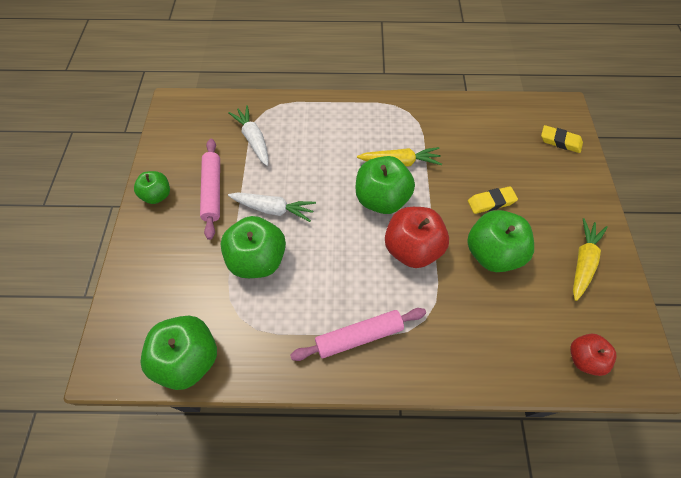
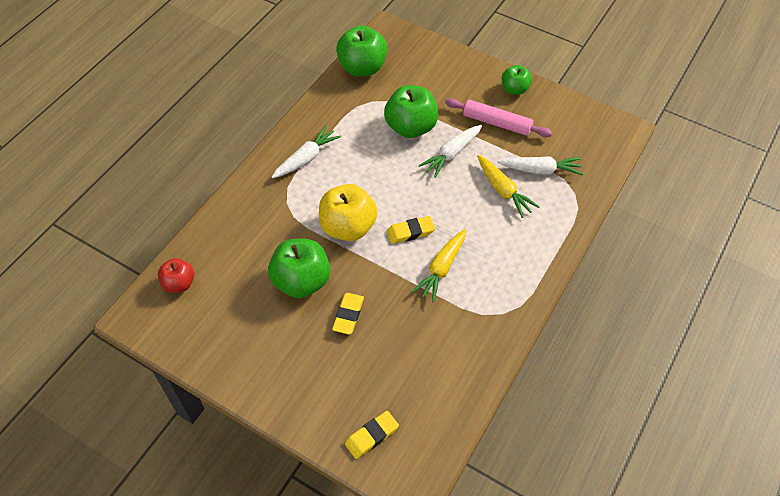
camera: 120 degrees right, 5 degrees down
pink rolling pin [290,308,426,361] -> white carrot [272,125,341,178]
green apple [356,156,415,214] -> yellow eraser [387,216,435,244]
red apple [385,207,449,268] -> yellow apple [319,184,378,241]
yellow carrot [573,218,608,301] -> yellow carrot moved to [477,155,540,218]

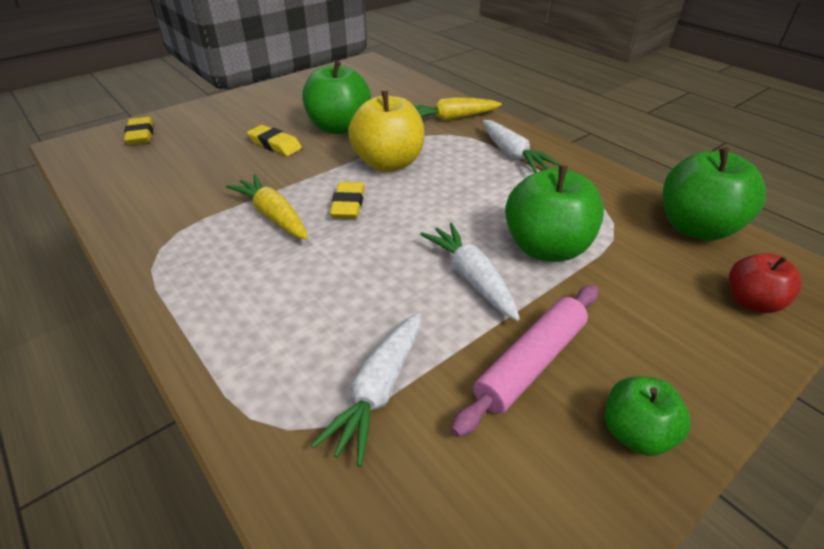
camera: 110 degrees right, 15 degrees down
red apple [158,258,194,293] -> red apple moved to [729,253,802,313]
yellow carrot [477,155,540,218] -> yellow carrot moved to [414,97,502,121]

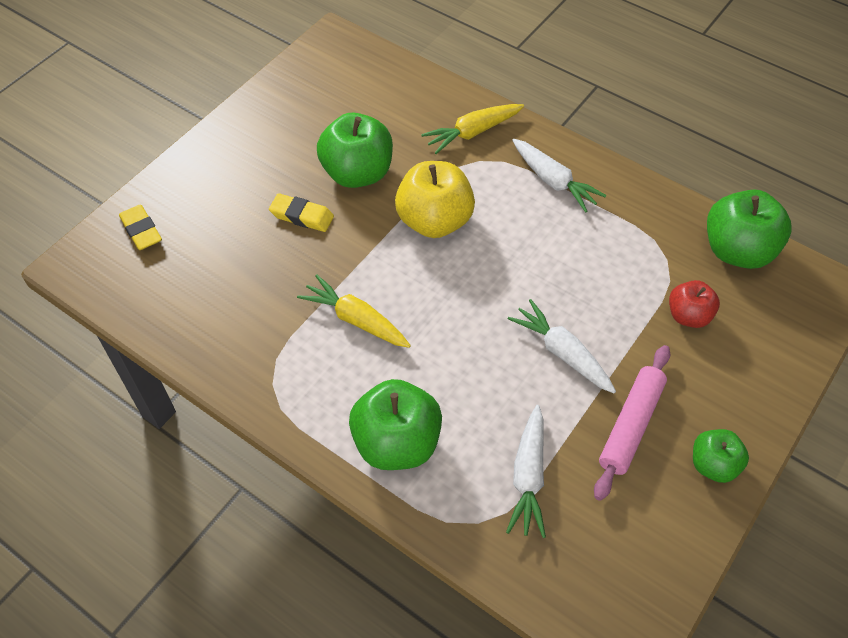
camera: 15 degrees left, 15 degrees up
yellow eraser [330,182,365,218] -> none
green apple [505,165,604,262] -> green apple moved to [349,379,442,470]
red apple [729,253,802,313] -> red apple moved to [669,280,720,328]

